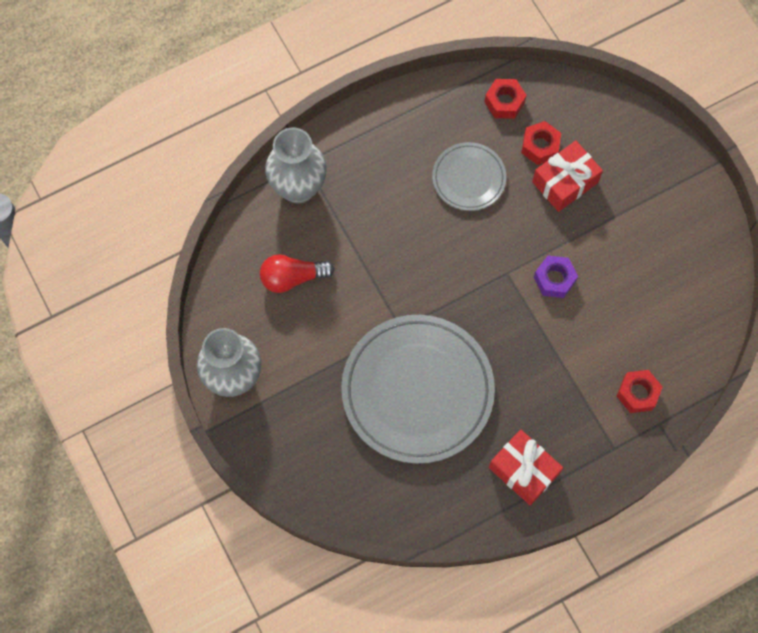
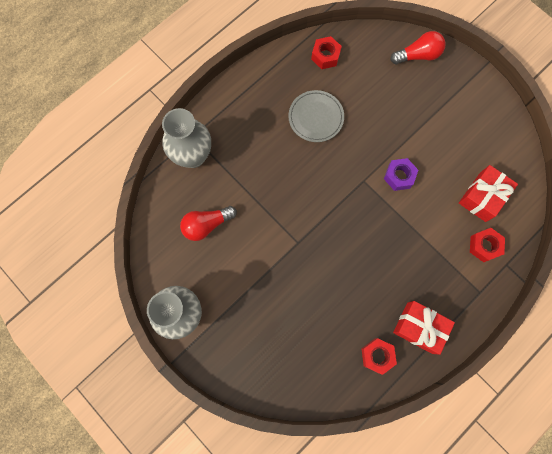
camera: 15 degrees left, 5 degrees up
grey plate [341,315,495,464] -> none
red nut [522,121,561,165] -> red nut moved to [362,338,397,375]
red gift [532,141,603,212] -> red gift moved to [459,165,518,222]
none -> red light bulb [390,31,446,64]

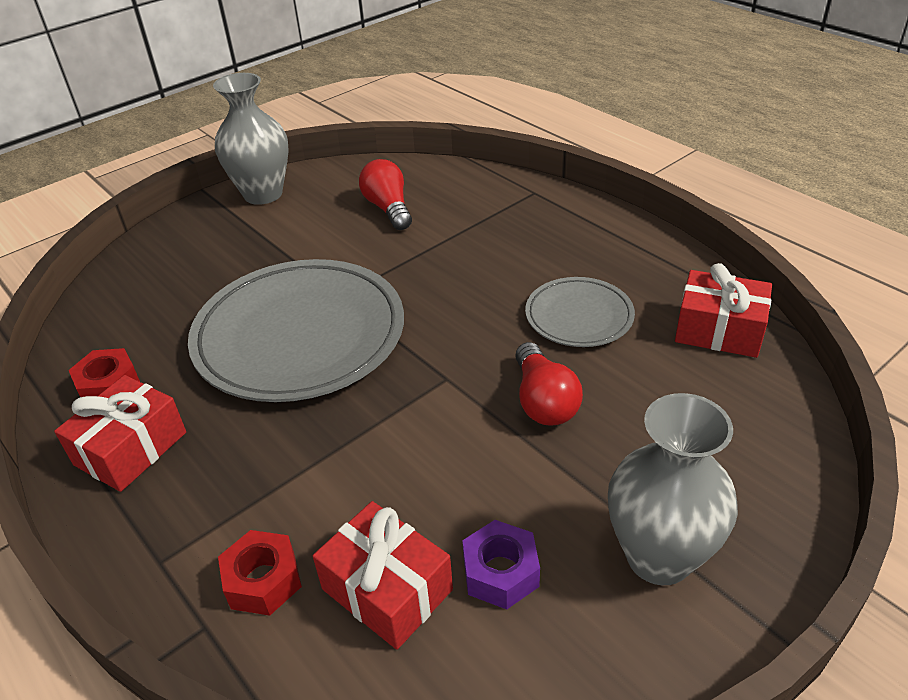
camera: 95 degrees right, 35 degrees down
grey vase [162,108,211,168] -> grey vase moved to [608,393,738,585]
red nut [311,36,342,69] -> red gift [675,263,772,358]
purple nut [384,158,418,191] -> purple nut moved to [462,520,540,609]
red light bulb [390,31,446,64] -> red light bulb moved to [515,342,583,425]
none -> grey plate [188,259,404,402]

